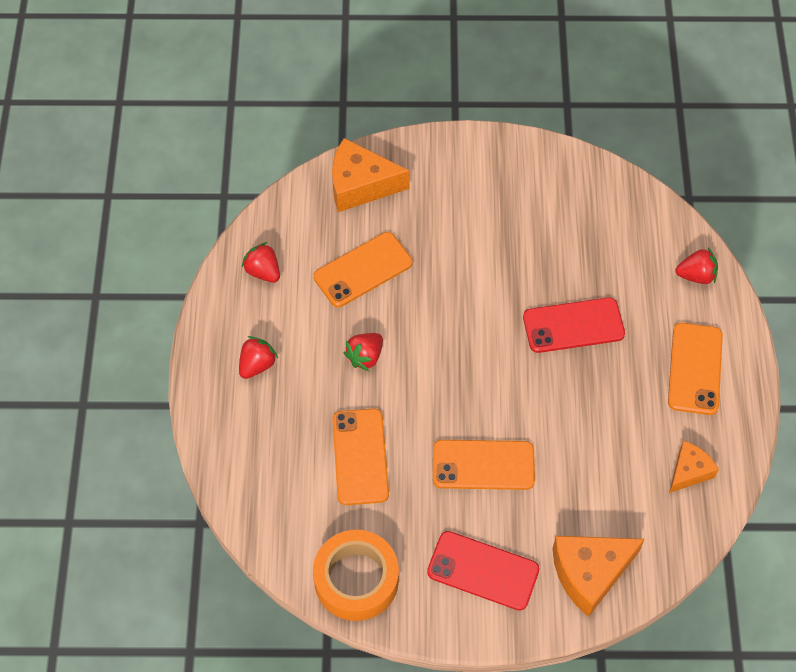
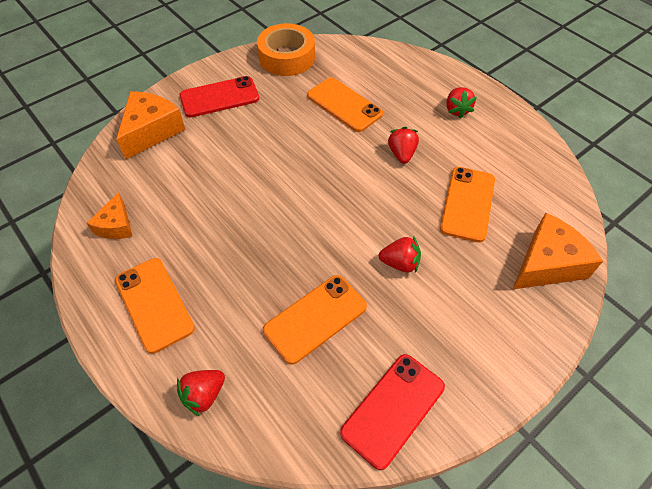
camera: 140 degrees right, 5 degrees down
red strawberry [242,242,280,283] -> red strawberry moved to [379,236,421,273]
orange phone [433,440,535,490] -> orange phone moved to [263,275,367,365]
red phone [523,297,625,353] -> red phone moved to [340,354,445,470]

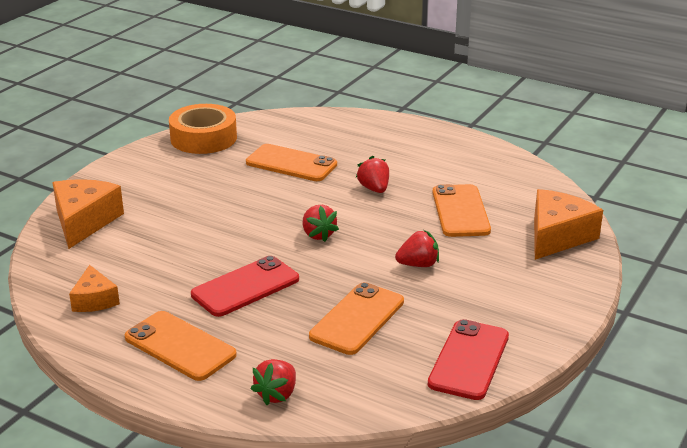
camera: 20 degrees left, 25 degrees down
red phone [180,76,259,118] -> red phone moved to [191,256,299,317]
red strawberry [446,87,477,118] -> red strawberry moved to [303,205,339,242]

